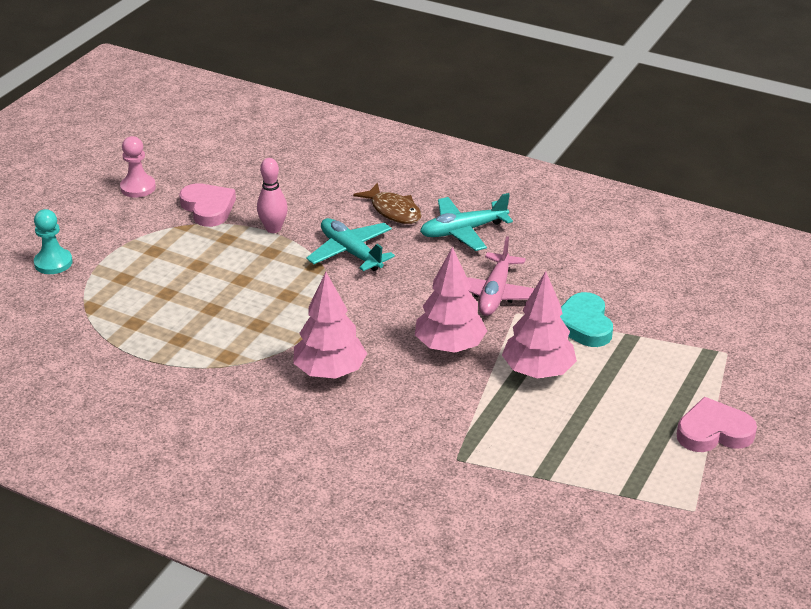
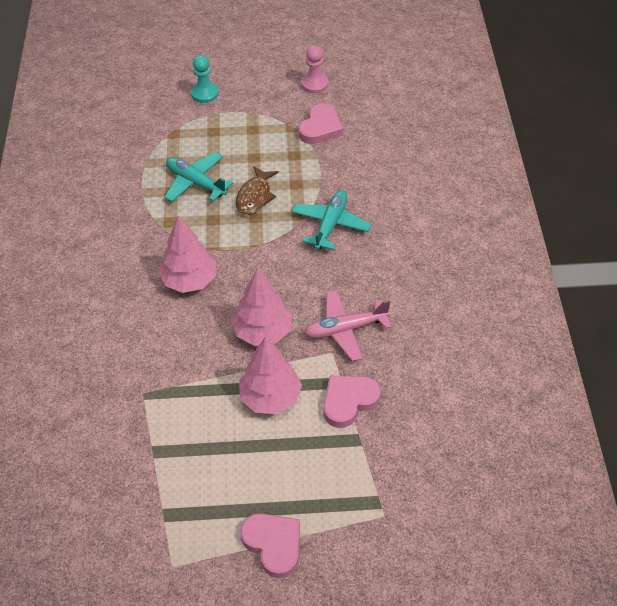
camera: 60 degrees right, 15 degrees up
pink bowling pin [257,158,288,233] -> none
brown fish [353,183,422,224] -> brown fish moved to [236,166,279,215]
turquoise plane [420,193,513,251] -> turquoise plane moved to [164,152,234,202]
turquoise heart [560,292,613,347] -> pink heart [323,376,381,428]

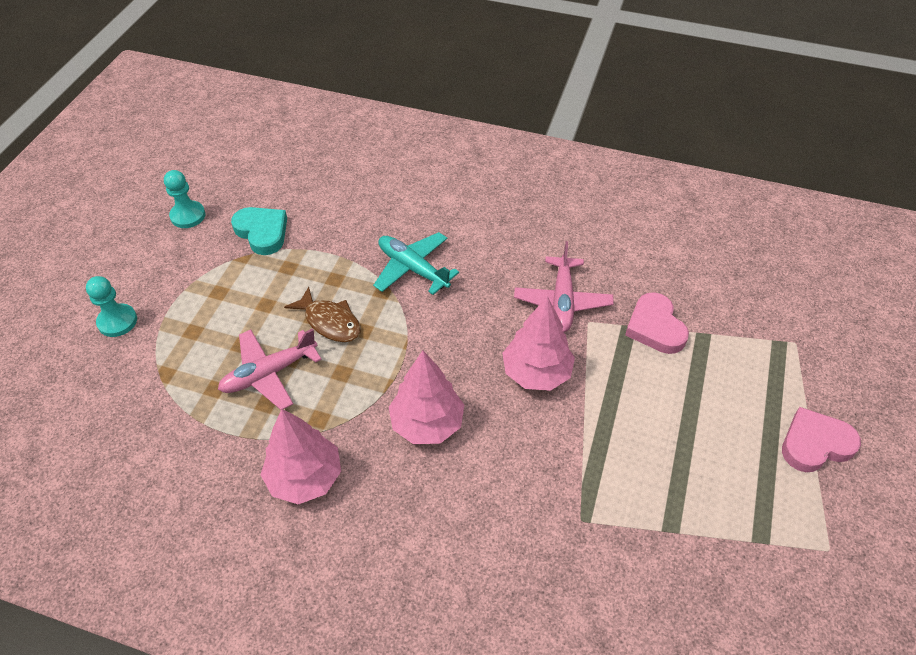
camera: 70 degrees left, 0 degrees up
turquoise plane [164,152,234,202] -> pink plane [218,328,322,410]
pink tree [239,336,302,414] -> pink tree moved to [260,409,341,504]
pink heart [298,104,343,144] -> turquoise heart [231,207,287,255]
pink pawn [301,46,328,93] -> turquoise pawn [164,170,205,228]

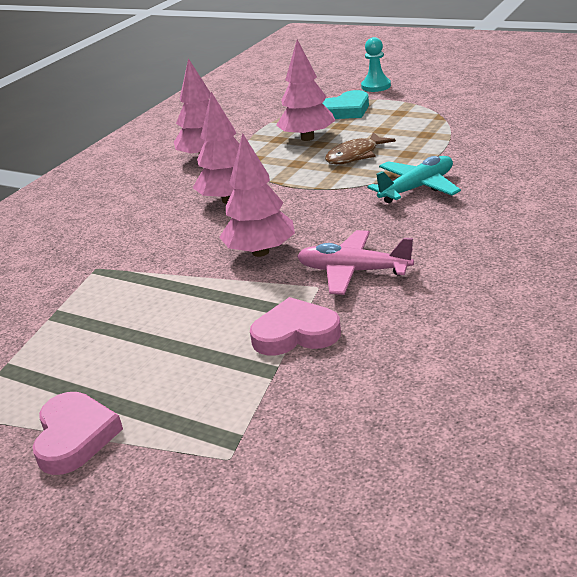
camera: 105 degrees right, 20 degrees down
turquoise pawn [164,170,205,228] -> none
pink plane [218,328,322,410] -> pink tree [276,39,335,141]
turquoise heart [231,207,287,255] -> turquoise heart moved to [322,90,369,119]

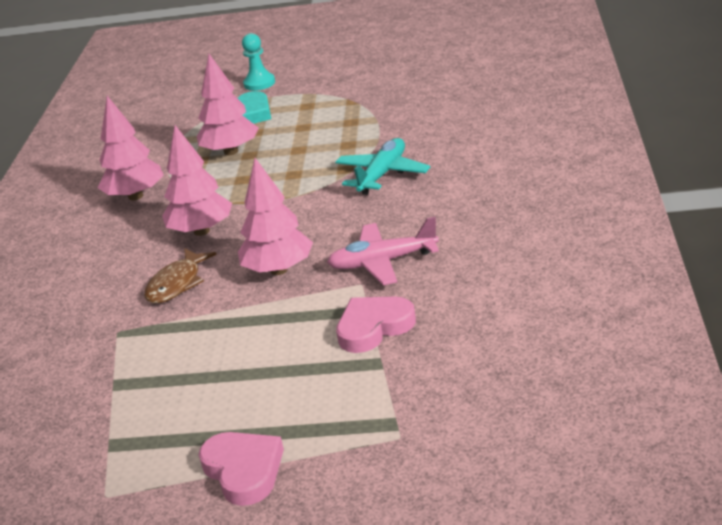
camera: 25 degrees left, 0 degrees up
brown fish [325,132,396,164] -> brown fish moved to [144,248,217,303]

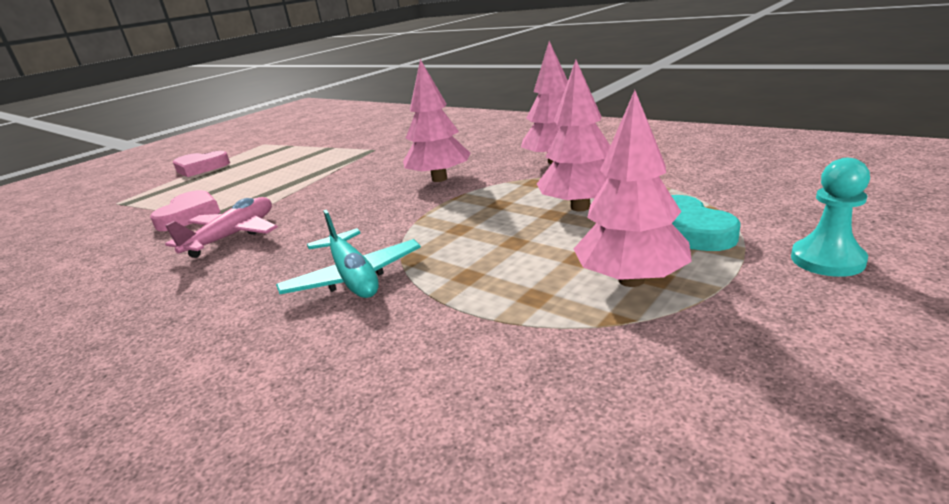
camera: 125 degrees right, 5 degrees down
brown fish [144,248,217,303] -> none
pink tree [238,158,313,275] -> pink tree moved to [574,90,692,287]

